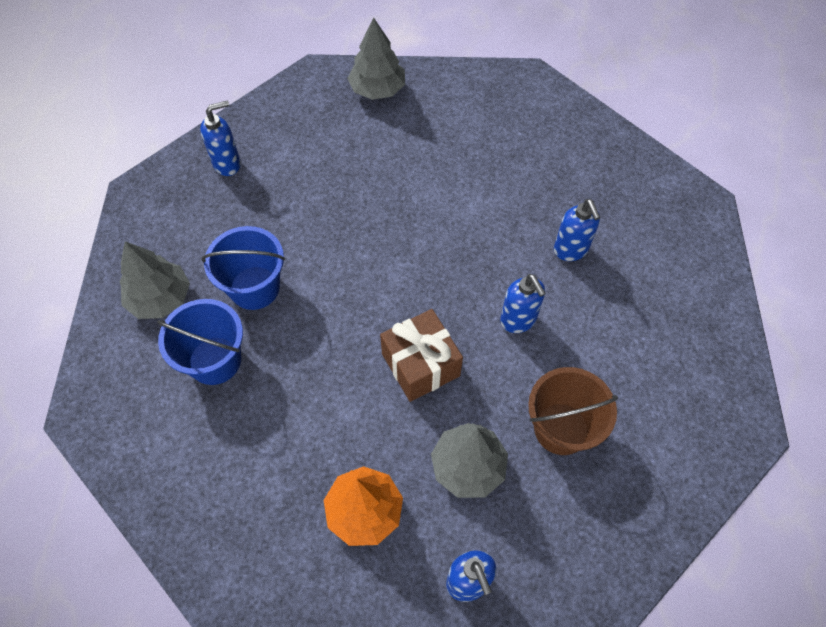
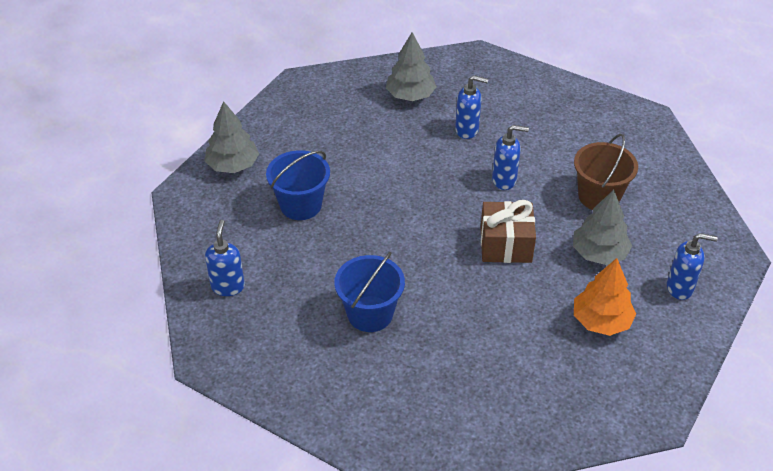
camera: 60 degrees left, 15 degrees down
grey tree [119,241,190,319] -> grey tree moved to [386,32,437,101]
blue bucket [157,299,243,385] -> blue bucket moved to [266,150,330,220]

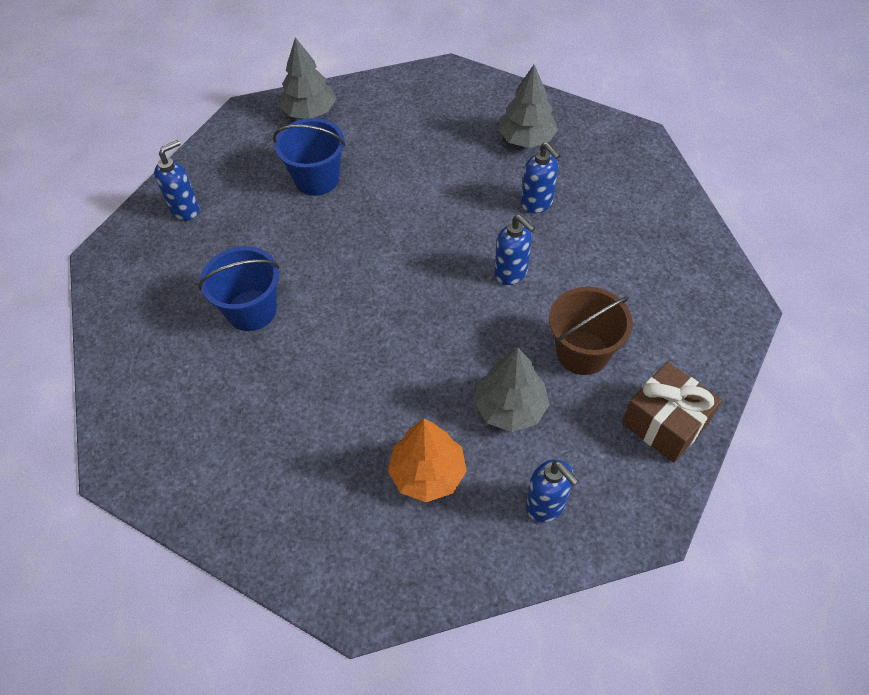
camera: 45 degrees right, 10 degrees up
brown gift [480,200,536,263] -> brown gift moved to [622,362,722,463]

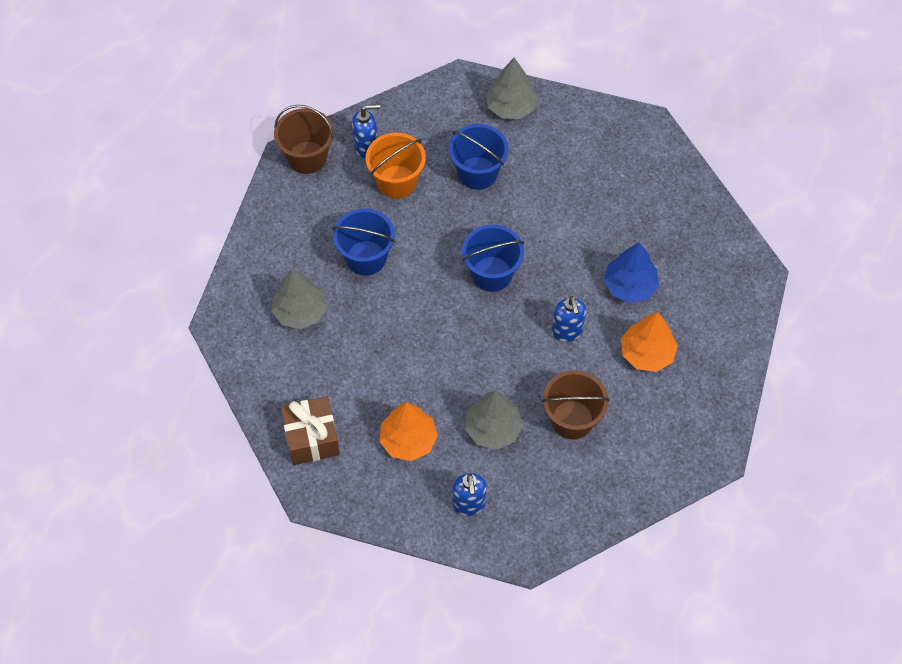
camera: 30 degrees right, 5 degrees up
grey tree [498,65,558,148] -> grey tree moved to [271,269,327,329]
blue soap dispenser [521,142,560,213] -> blue tree [603,242,659,303]
brown gift [622,362,722,463] -> brown gift moved to [281,396,340,465]
none -> brown bucket [274,105,334,174]
none -> orange bucket [366,133,426,199]
none -> blue bucket [462,225,524,292]
none -> orange tree [621,312,678,372]

